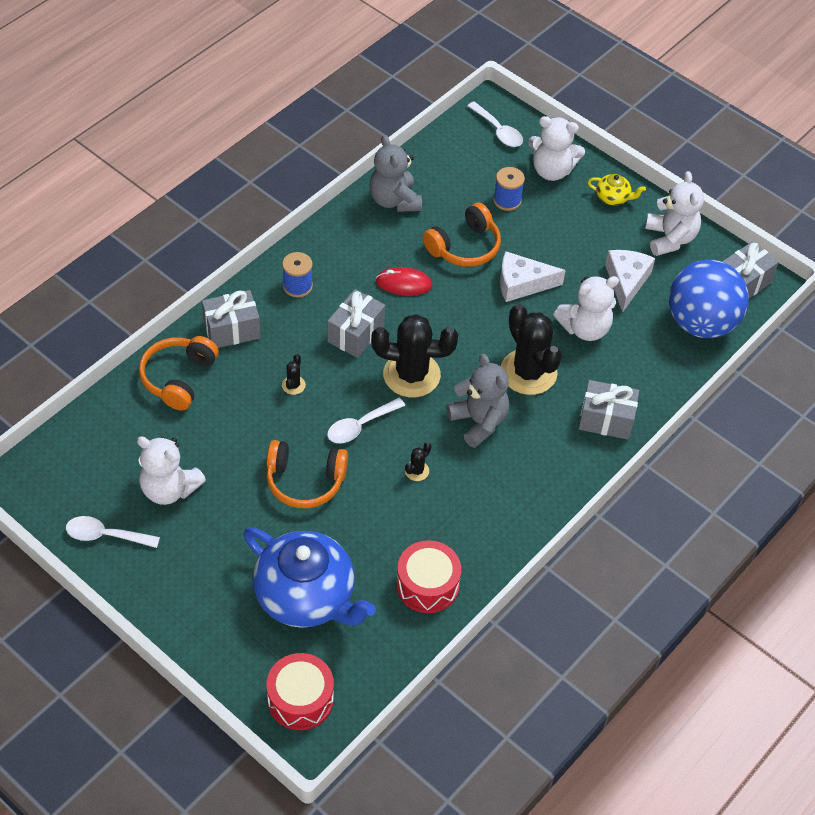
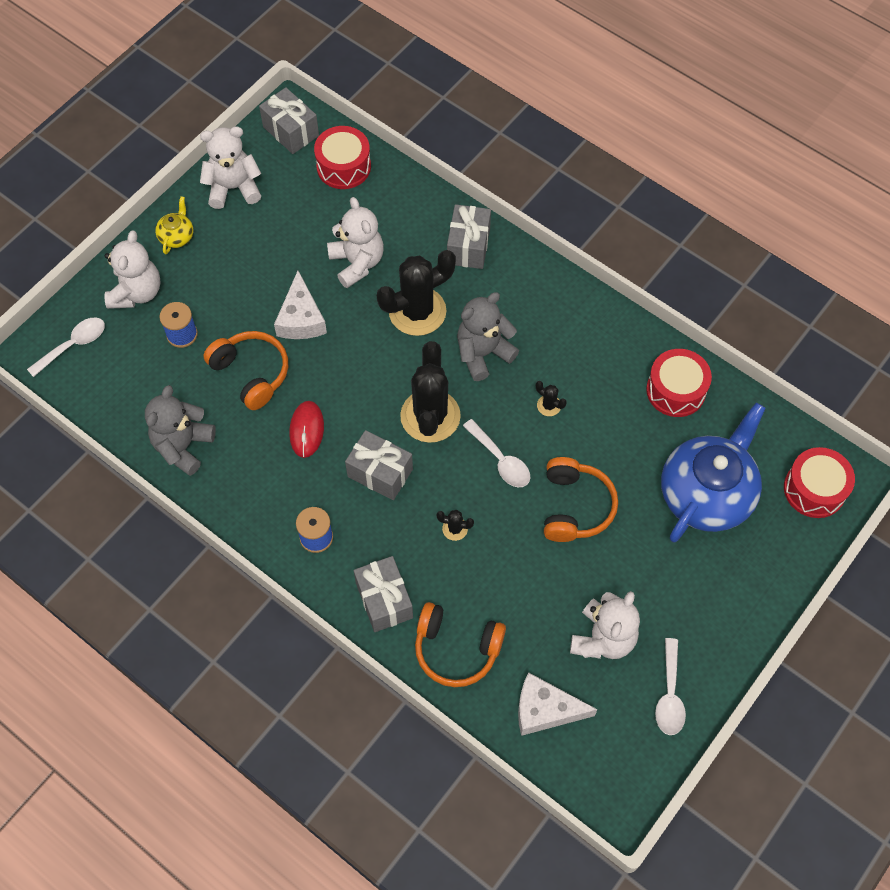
camera: 90 degrees left, 10 degrees up
grey teddy bear [369,135,422,212] -> grey teddy bear turned 135 degrees clockwise [145,385,216,476]
white cheese [605,250,655,313] -> white cheese moved to [518,672,598,736]
blue ball [669,260,749,338] -> red drum [314,126,371,189]

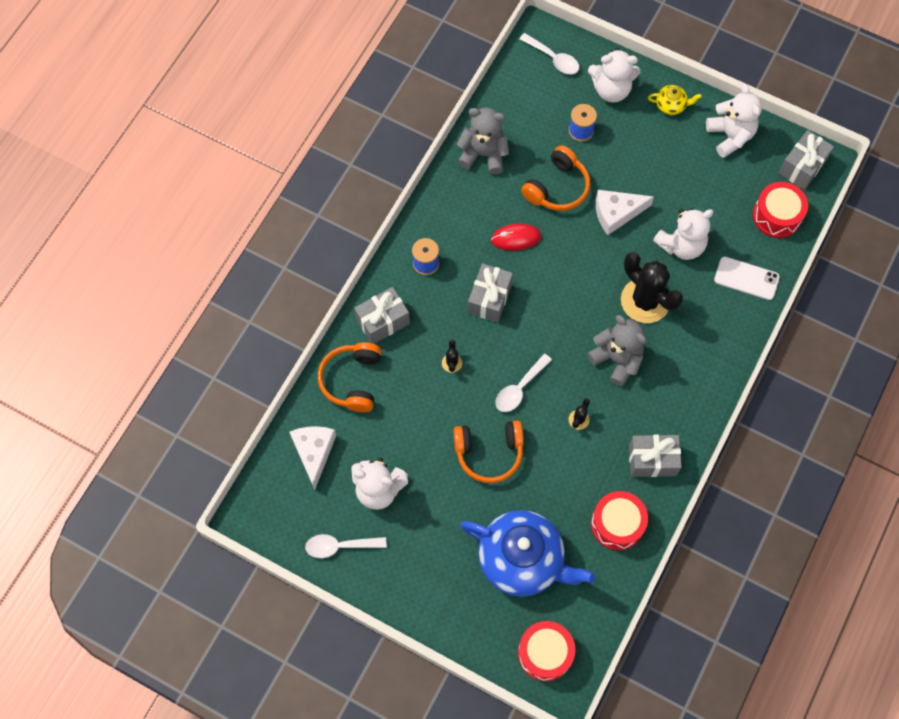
camera: 80 degrees right, 5 degrees up
black cactus [400,341,461,443] -> none
grey gift [447,204,491,269] -> grey gift moved to [629,435,682,477]
none -> white phone [714,257,780,300]

